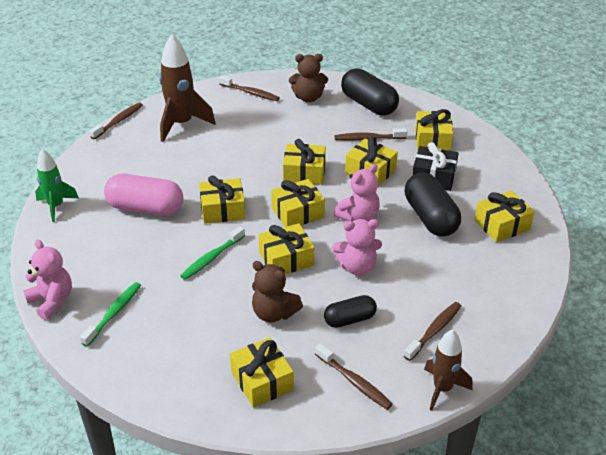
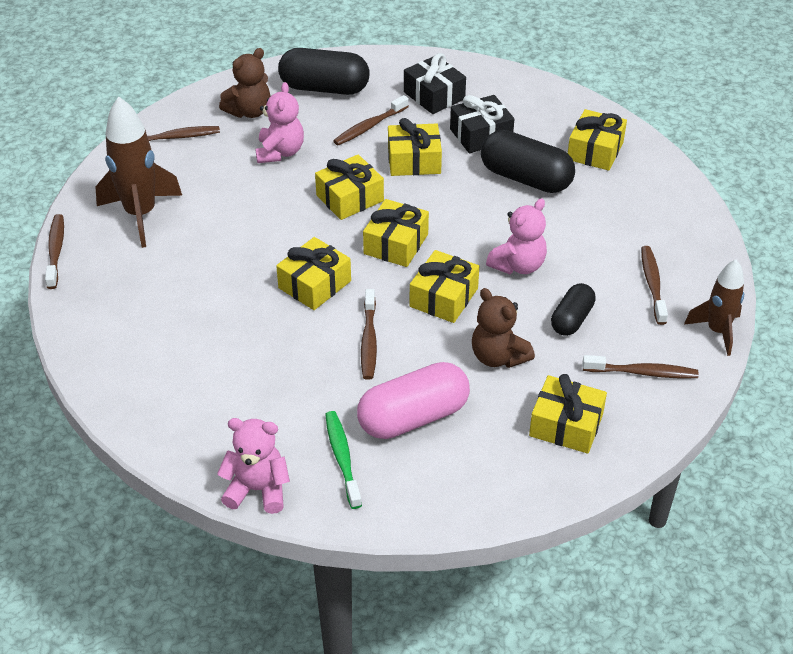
camera: 40 degrees left, 5 degrees up
green rocket [35,149,79,222] -> none
pink capsule [104,174,183,216] -> pink capsule moved to [357,362,470,439]
green toothbrush [180,226,245,280] -> brown toothbrush [361,289,377,380]
brown teddy bear [252,261,303,323] -> brown teddy bear turned 60 degrees clockwise [472,288,535,368]
pink teddy bear [334,164,380,222] -> pink teddy bear moved to [256,82,304,163]
yellow gift [415,109,453,151] -> black gift [404,53,466,114]

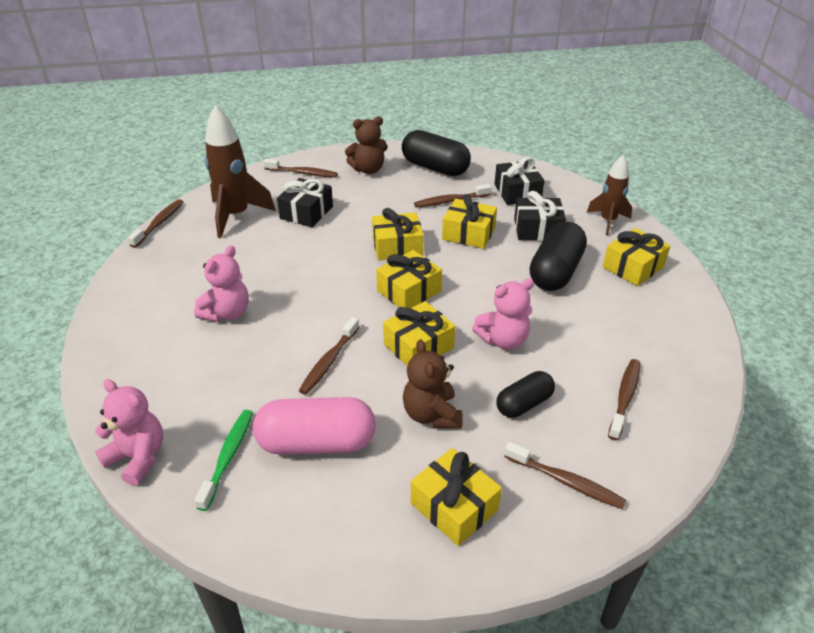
camera: 25 degrees right, 5 degrees down
pink teddy bear [256,82,304,163] -> pink teddy bear moved to [194,246,249,322]
yellow gift [276,237,351,310] -> none
black capsule [481,130,575,193] -> black capsule turned 60 degrees clockwise [530,222,587,291]
brown rocket [684,260,744,356] -> brown rocket moved to [587,155,632,235]
none -> black gift [277,178,333,227]

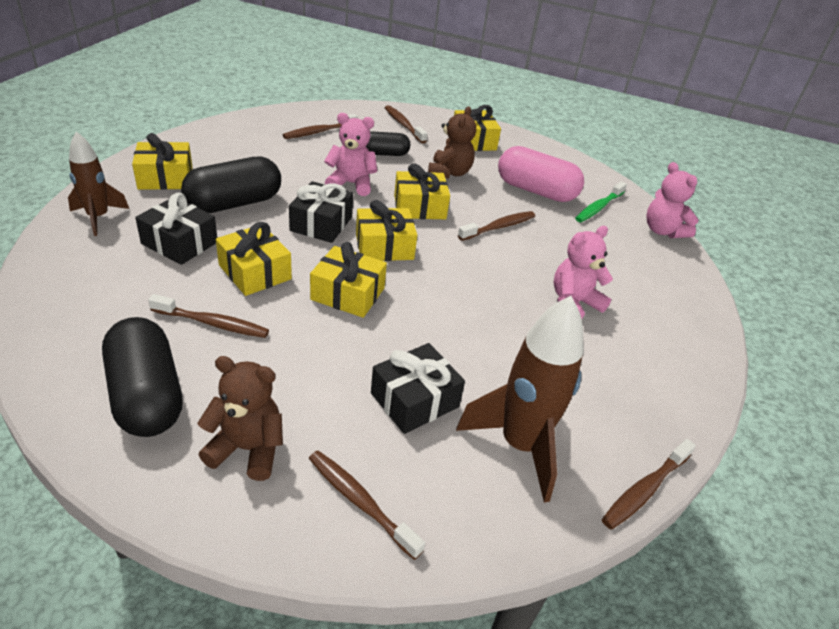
camera: 155 degrees left, 0 degrees up
black gift [495,157,544,205] -> black gift moved to [289,181,353,243]

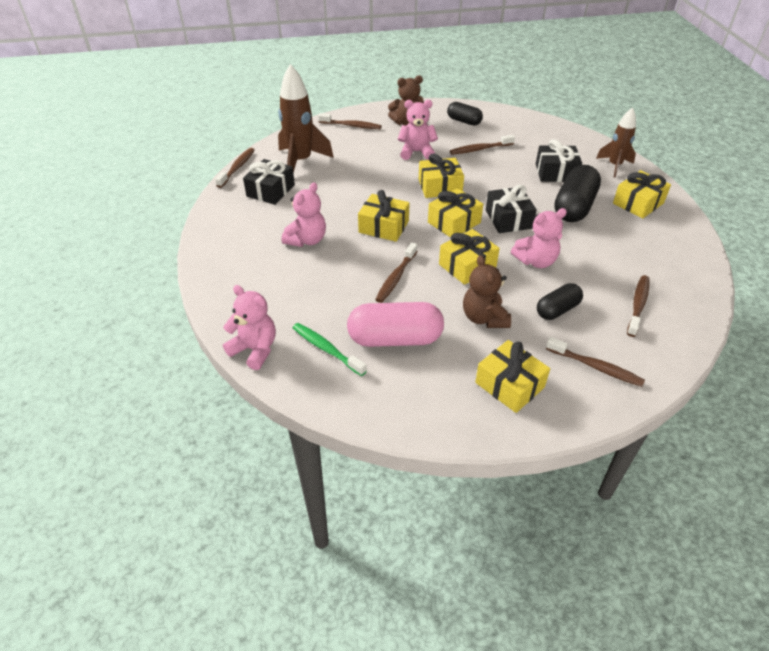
camera: 155 degrees right, 5 degrees up
black capsule [102,317,182,437] -> black capsule [447,102,483,126], size x0.59
yellow gift [216,222,292,296] -> yellow gift moved to [358,190,410,242]
black gift [371,343,465,434] -> black gift moved to [243,159,295,205]
green toothbrush [575,181,627,222] -> green toothbrush turned 60 degrees counterclockwise [293,323,367,376]
none -> pink teddy bear [398,100,438,160]

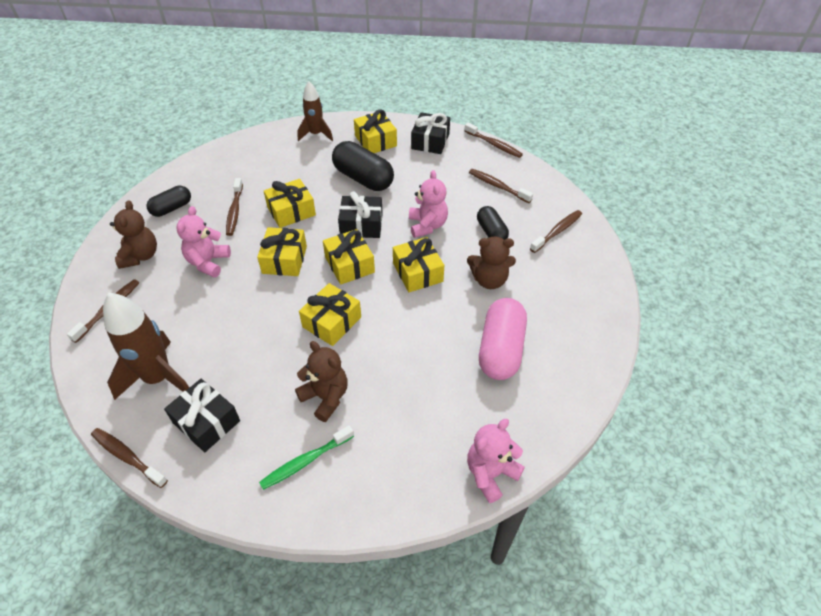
camera: 75 degrees left, 5 degrees up
pink teddy bear [282,182,326,247] -> brown teddy bear [295,341,348,422]
green toothbrush [293,323,367,376] -> green toothbrush moved to [259,425,354,490]
brown toothbrush [375,242,417,303] -> brown toothbrush moved to [464,123,523,158]
yellow gift [475,340,550,413] -> yellow gift moved to [264,179,316,228]
black gift [536,139,582,182] -> black gift moved to [411,112,450,154]

